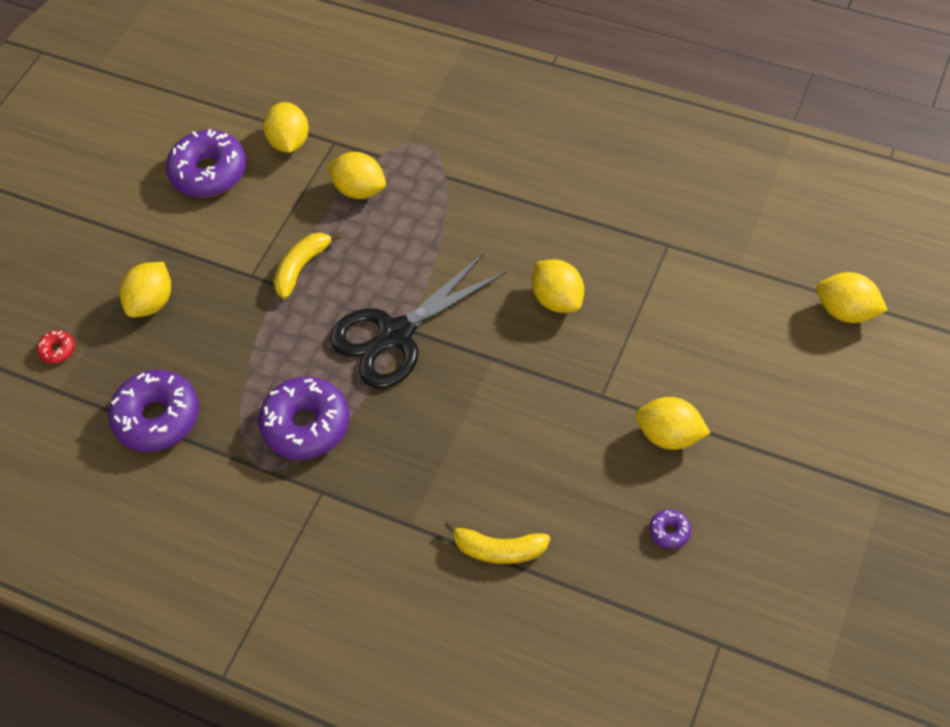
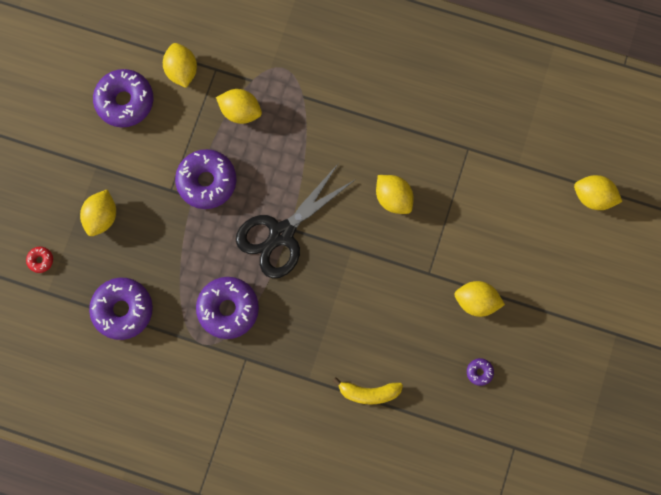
camera: 10 degrees left, 20 degrees up
yellow banana [273,232,341,299] -> purple donut [175,149,236,209]

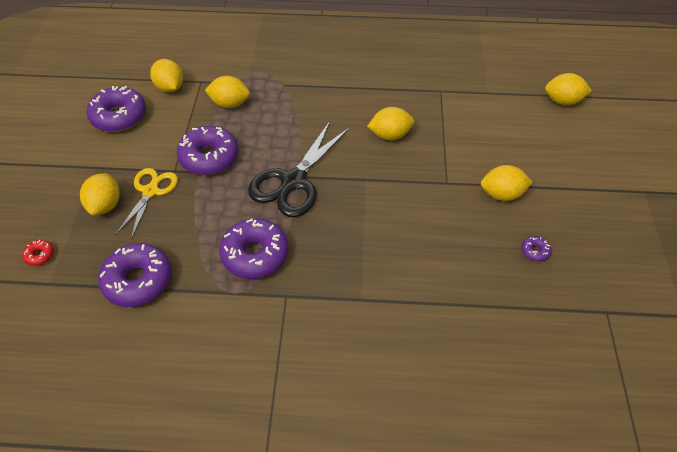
camera: 15 degrees left, 25 degrees down
yellow banana [333,377,403,405] -> none
yellow lemon [376,175,414,214] -> yellow lemon turned 45 degrees counterclockwise [367,107,414,140]
none -> yellow scissors [115,168,178,239]

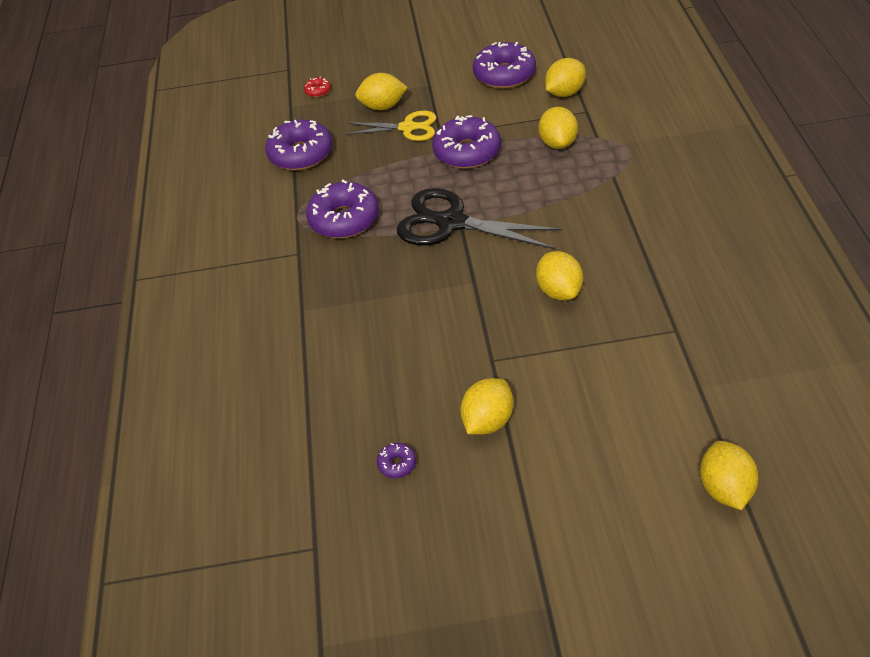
camera: 85 degrees right, 5 degrees down
yellow lemon [481,165,533,201] -> yellow lemon turned 45 degrees clockwise [460,378,514,435]

